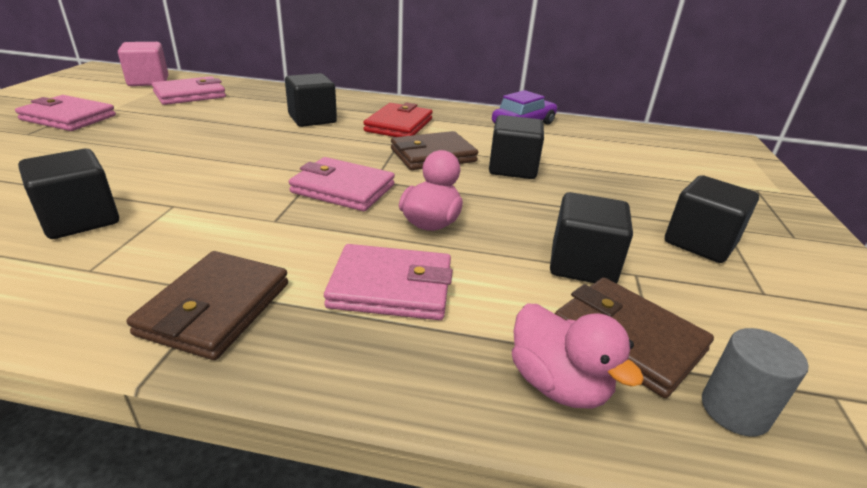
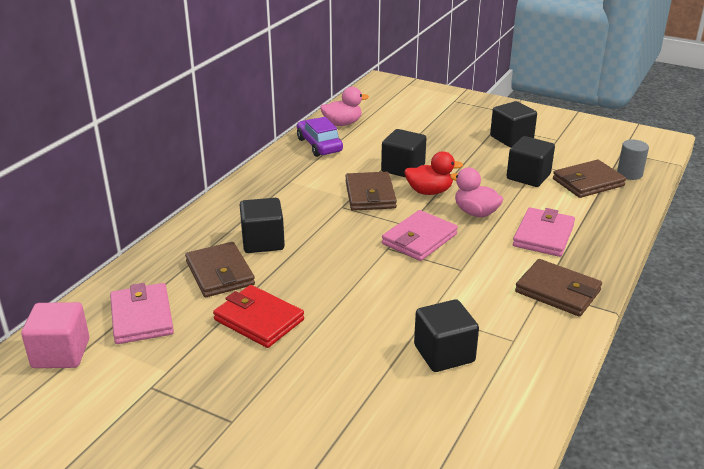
camera: 70 degrees left, 0 degrees up
pink wallet [15,95,116,131] -> none
red wallet [363,103,433,137] -> red wallet moved to [213,285,304,348]
pink duck [512,304,644,409] -> pink duck moved to [320,87,369,126]
none -> brown wallet [185,242,255,297]
none -> red duck [404,151,463,195]

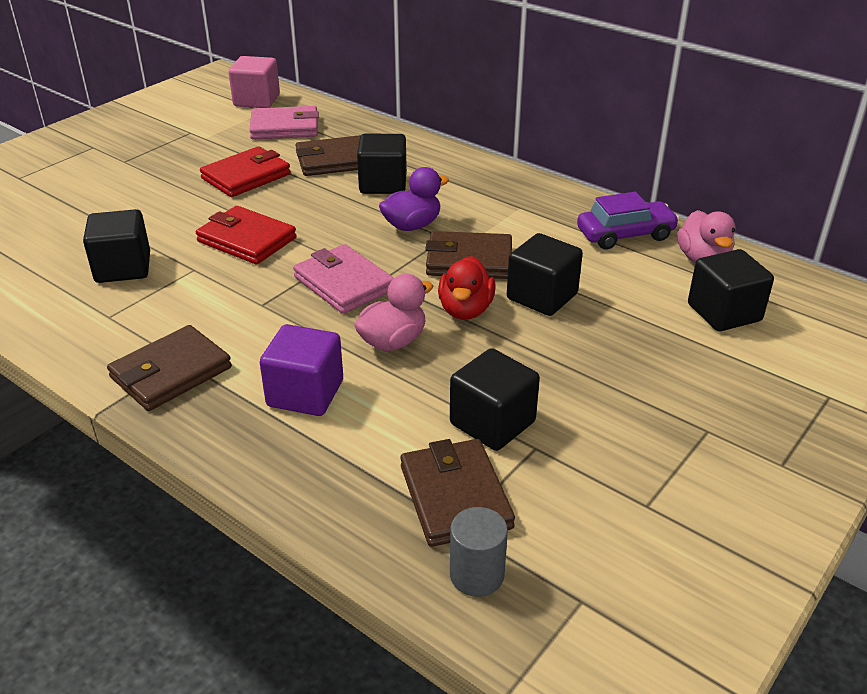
camera: 100 degrees right, 5 degrees up
black cube [490,101,537,147] -> black cube moved to [688,249,774,331]
pink wallet [513,207,575,257] -> purple cube [260,324,343,416]
none -> red wallet [196,206,297,265]
none -> purple duck [379,167,449,231]

